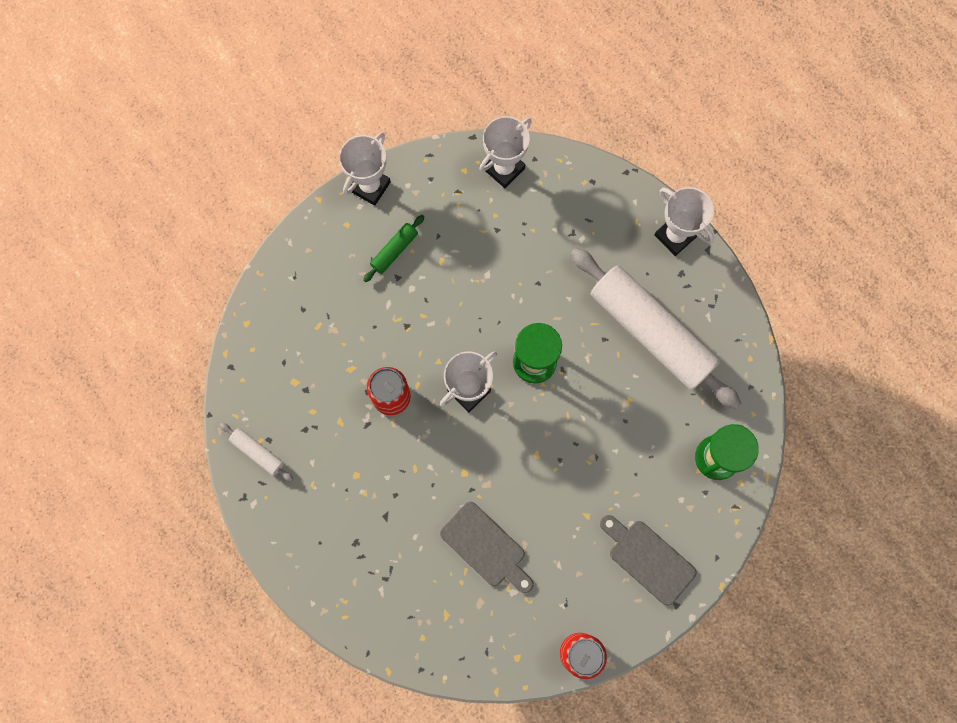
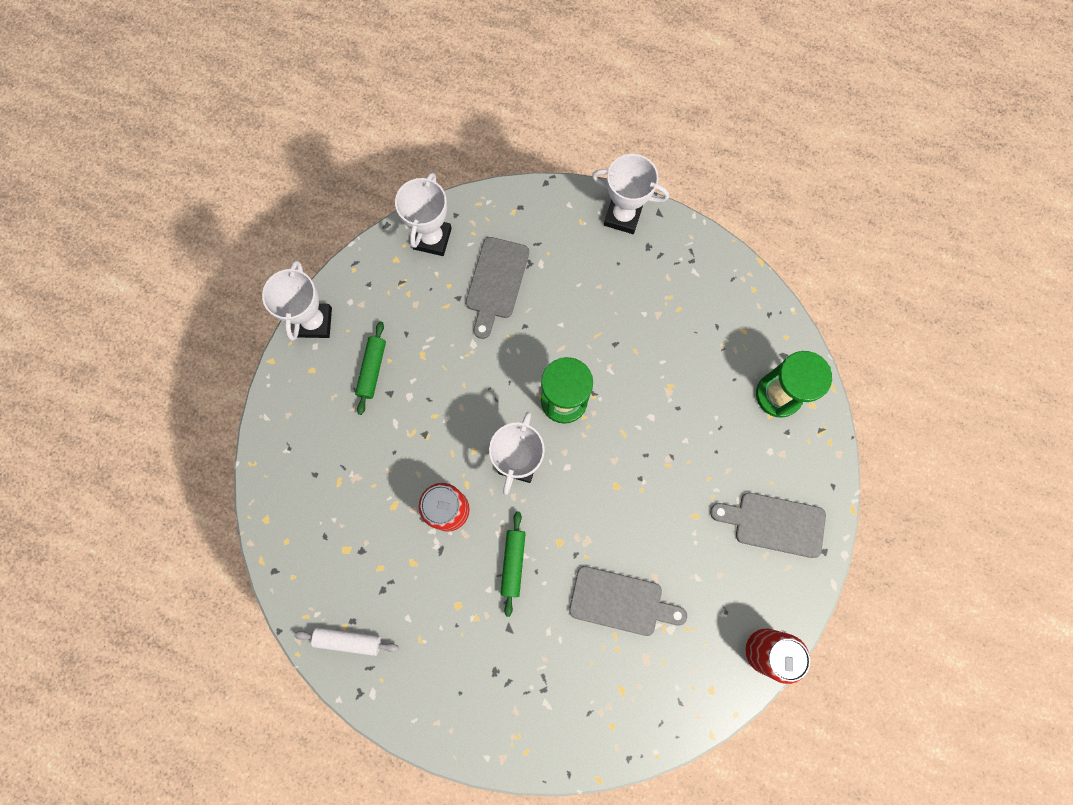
camera: 30 degrees left, 0 degrees up
white rolling pin [571,248,741,409] -> none
none -> grey cutting board [466,237,529,339]
none -> green rolling pin [500,512,526,617]

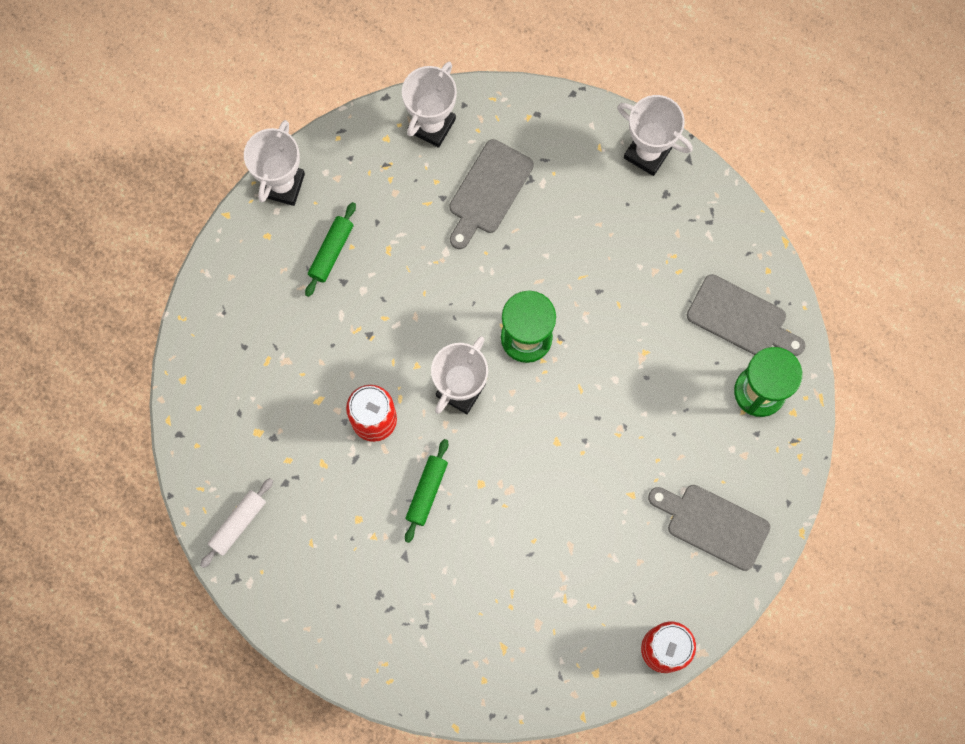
camera: 15 degrees right, 0 degrees up
white rolling pin [294,627,399,656] -> white rolling pin turned 75 degrees counterclockwise [200,478,273,568]
grey cutting board [569,566,687,636] -> grey cutting board moved to [687,274,805,356]

